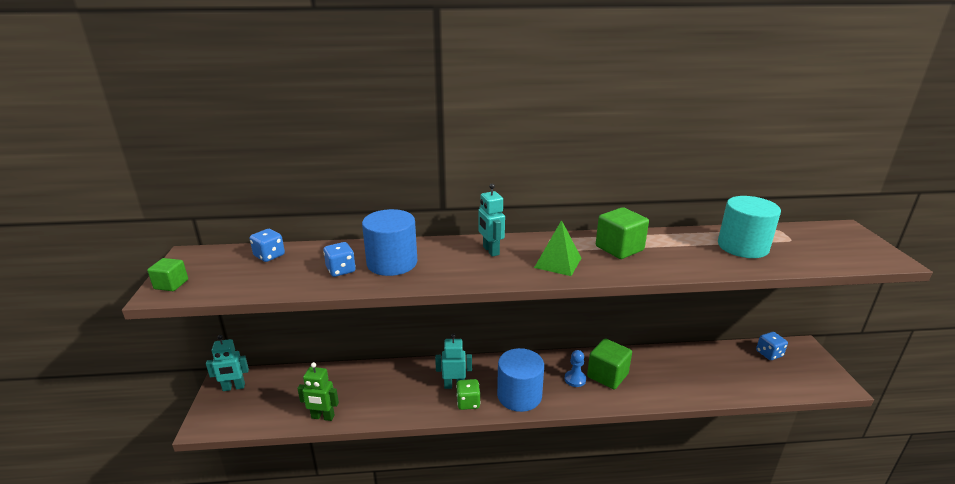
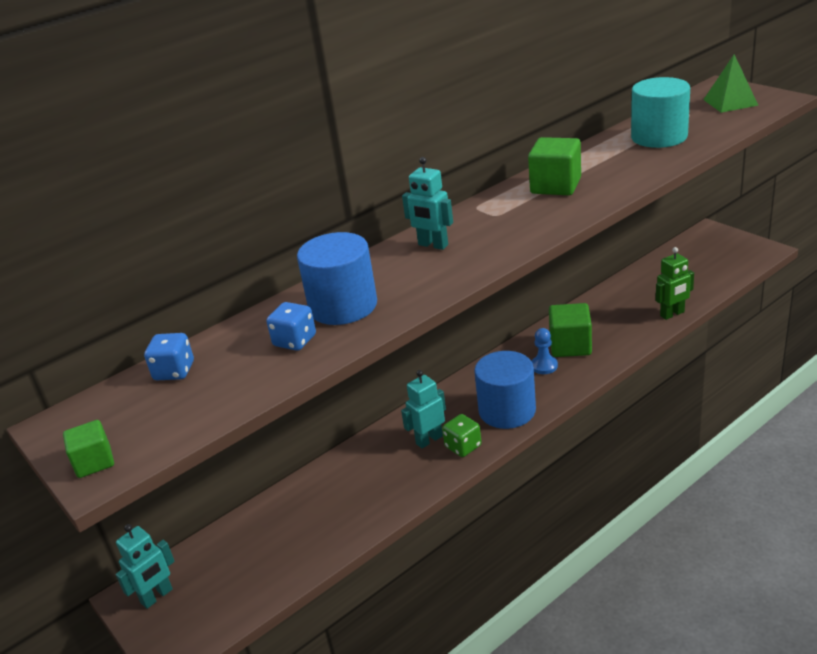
camera: 30 degrees left, 5 degrees up
green robot [297,362,339,421] -> green robot moved to [656,247,694,320]
green pyramid [534,220,581,276] -> green pyramid moved to [703,54,759,113]
blue dice [756,332,788,360] -> none

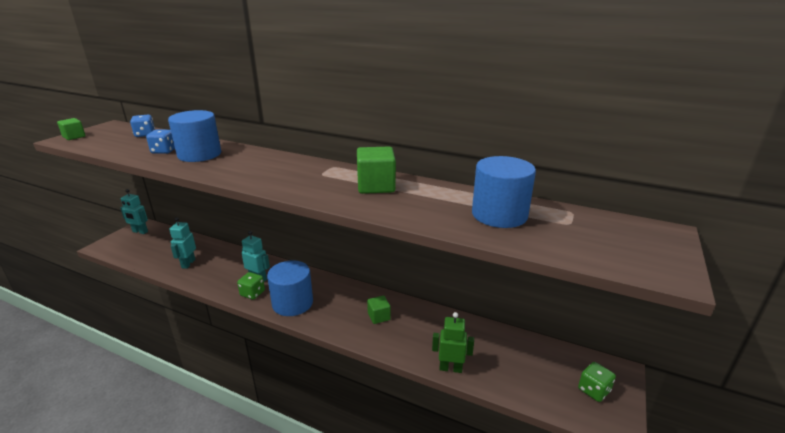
camera: 60 degrees right, 5 degrees down
turquoise robot [402,157,453,250] -> turquoise robot moved to [169,217,196,269]
blue pawn [531,328,558,374] -> none
green cube [549,303,592,357] -> green cube [367,295,391,324], size x0.60
turquoise cylinder [631,77,690,148] -> blue cylinder [472,156,536,228]
green robot [656,247,694,320] -> green robot turned 150 degrees clockwise [432,312,474,373]
green pyramid [703,54,759,113] -> none
none -> green dice [578,362,616,402]

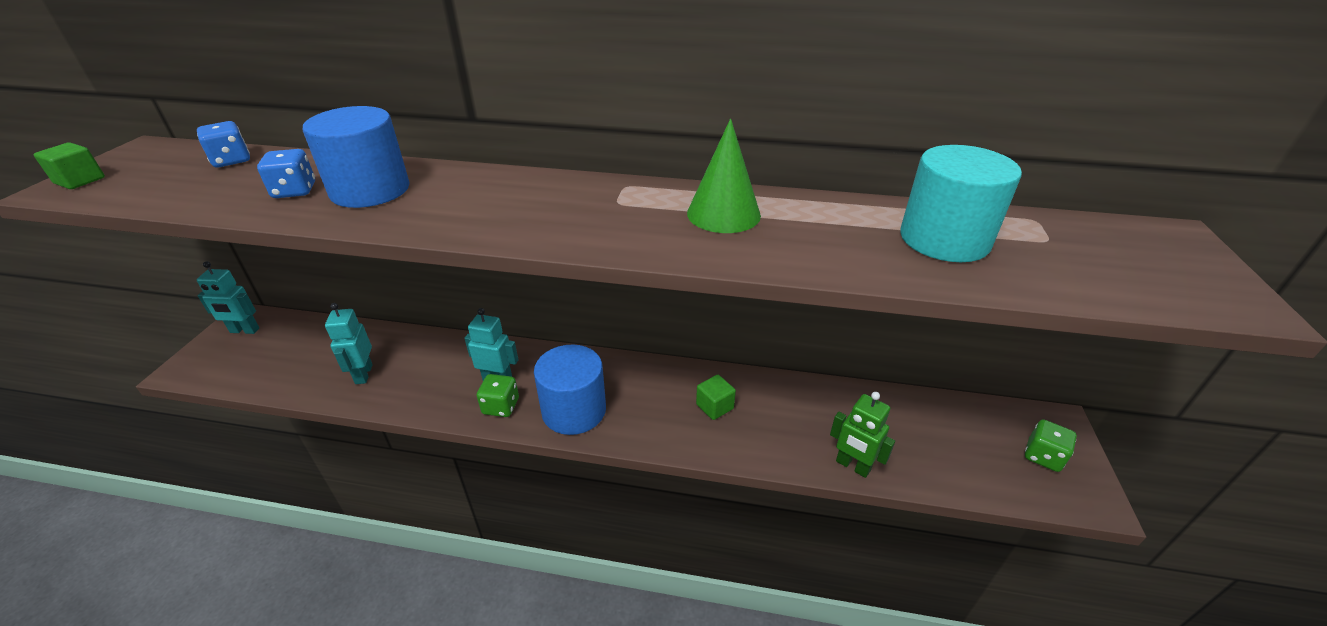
camera: 15 degrees left, 10 degrees up
green cube [357,147,396,194] -> green cone [687,119,761,233]
green robot [432,312,474,373] -> green robot turned 135 degrees counterclockwise [830,392,895,478]
blue cylinder [472,156,536,228] -> turquoise cylinder [900,145,1022,262]

